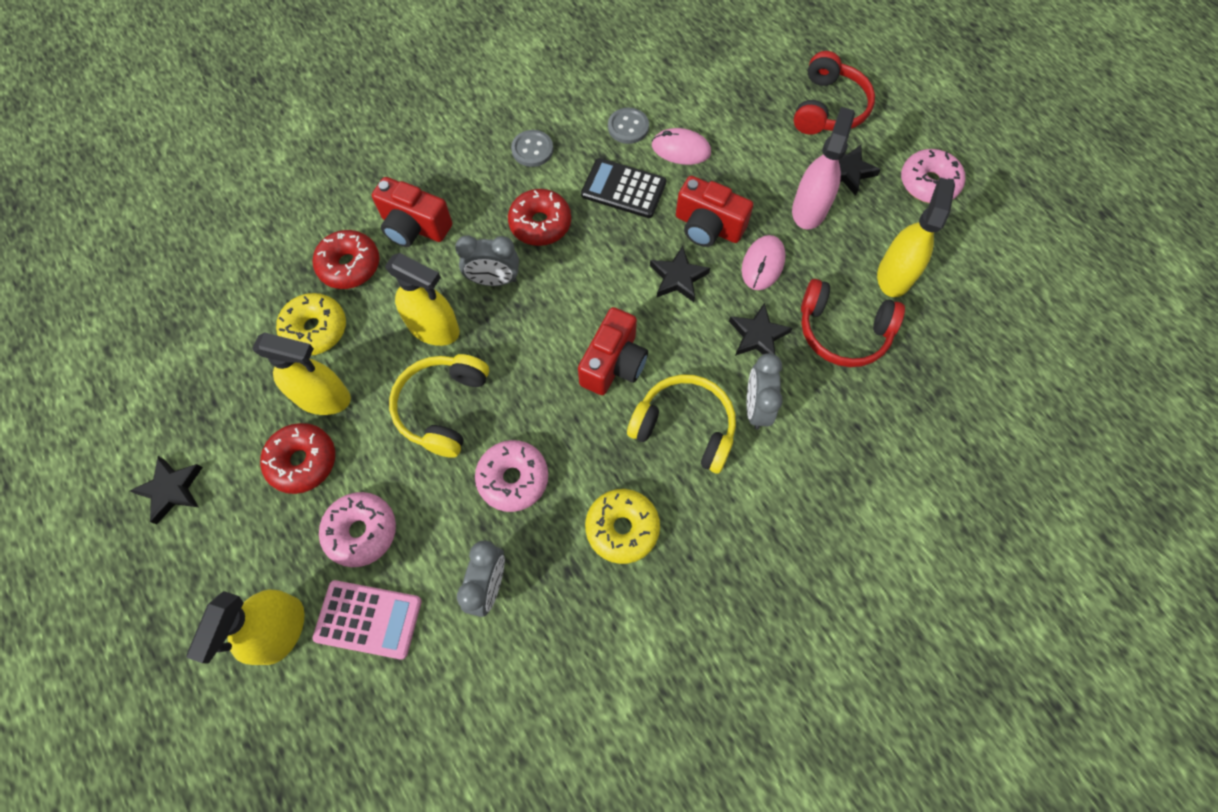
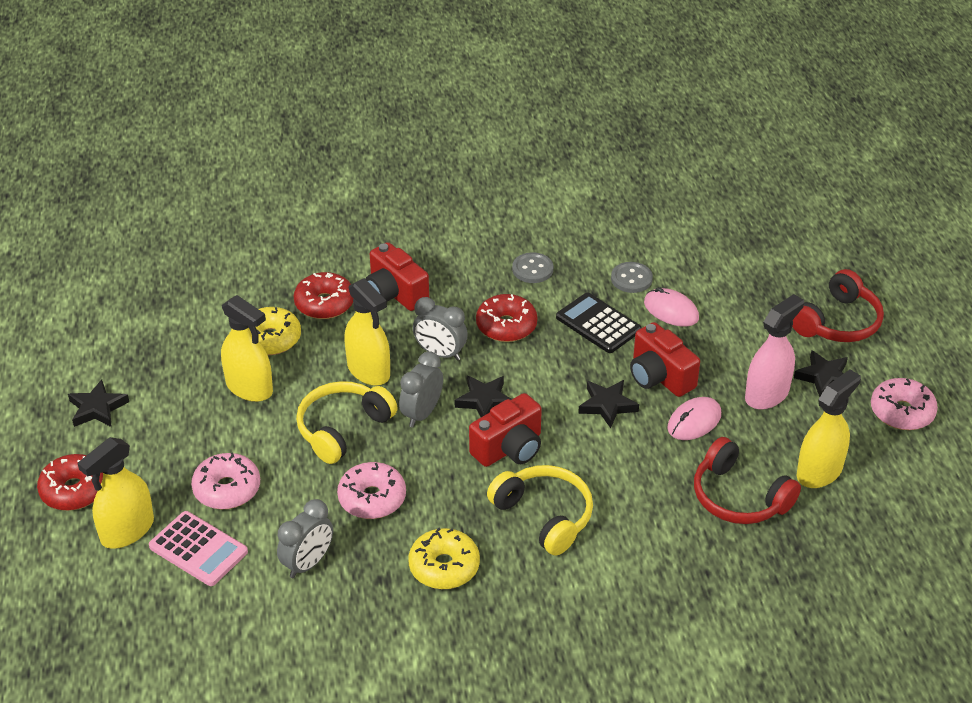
camera: 25 degrees right, 25 degrees down
red donut [260,423,335,494] -> red donut moved to [37,454,103,511]
black star [729,303,792,356] -> black star moved to [455,376,512,417]
grey clock [747,353,783,430] -> grey clock moved to [399,351,443,427]

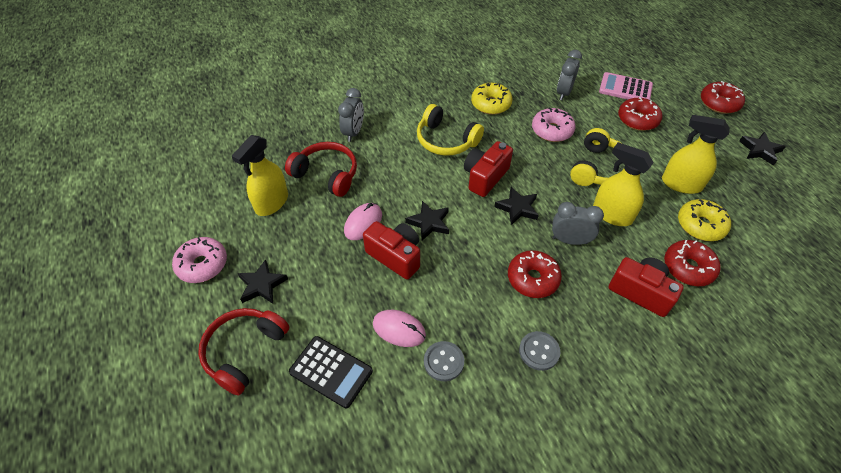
camera: 165 degrees right, 10 degrees up
yellow spray bottle [77,437,154,549] -> none
pink donut [191,452,260,509] -> red donut [618,97,662,131]
grey clock [399,351,443,427] -> grey clock moved to [338,88,364,142]
black calculator [556,293,641,353] -> black calculator moved to [289,336,373,408]
pink spray bottle [745,294,804,409] -> none

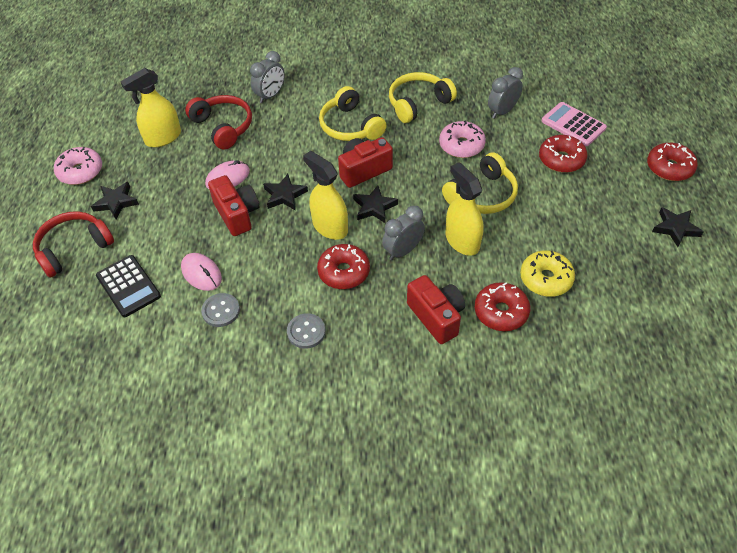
camera: 25 degrees right, 0 degrees up
yellow donut [471,83,513,115] -> yellow headphones [389,72,457,123]
grey clock [552,202,604,245] -> grey clock turned 75 degrees counterclockwise [382,206,425,260]
yellow spray bottle [662,115,730,194] -> yellow spray bottle moved to [303,151,348,240]

